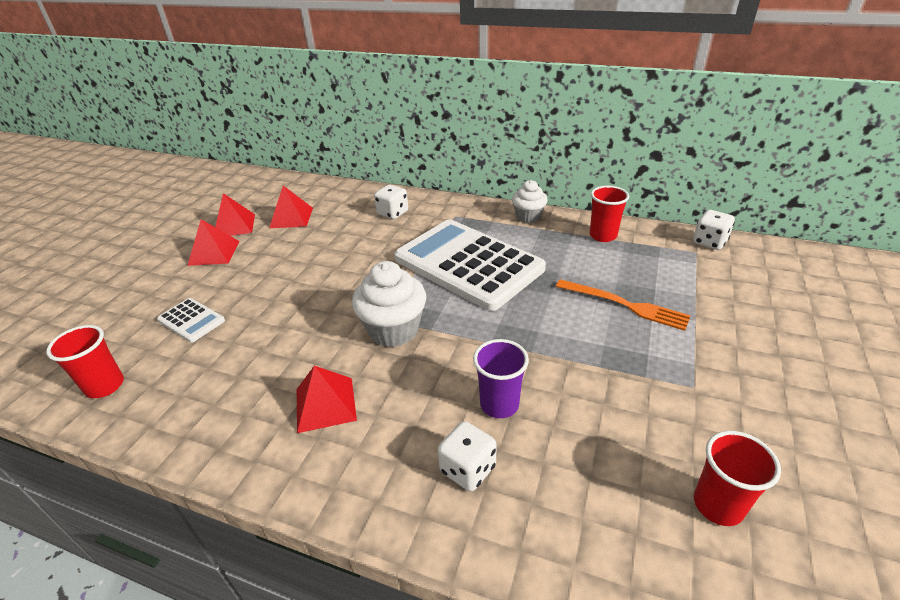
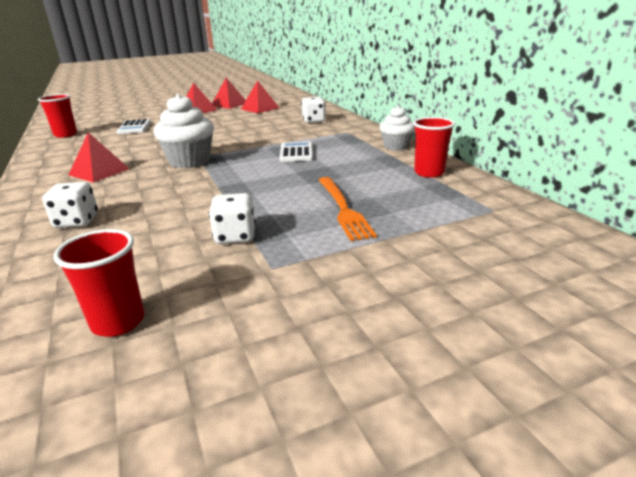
camera: 45 degrees right, 10 degrees down
white calculator [394,219,546,311] -> white calculator [279,142,313,162], size x0.41
purple cup [473,339,529,418] -> none
white dice [693,210,735,250] -> white dice moved to [209,193,255,244]

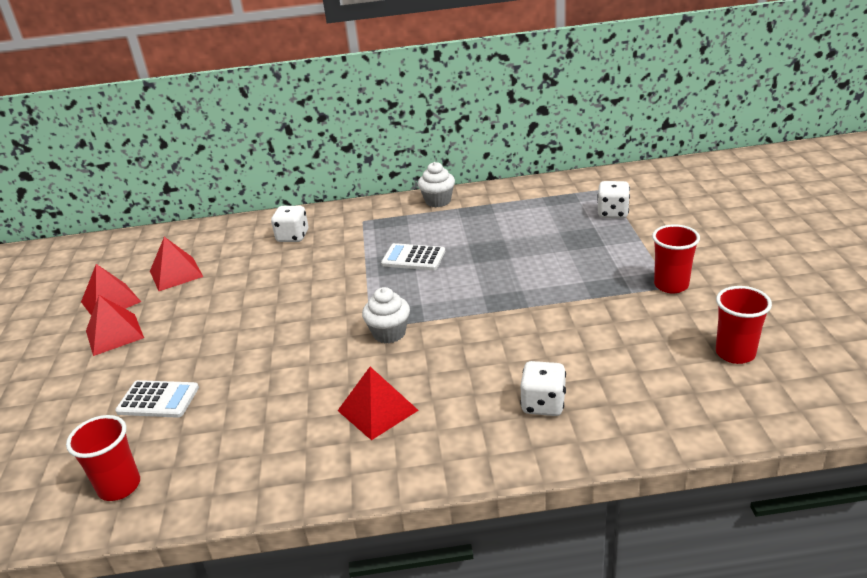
camera: 70 degrees left, 5 degrees up
white cupcake [154,94,214,168] -> white cupcake [362,287,410,343], size x0.64
white dice [209,193,255,244] -> white dice moved to [597,181,630,218]
orange fork [319,177,377,241] -> none
red cup [413,117,455,178] -> red cup moved to [652,224,700,294]

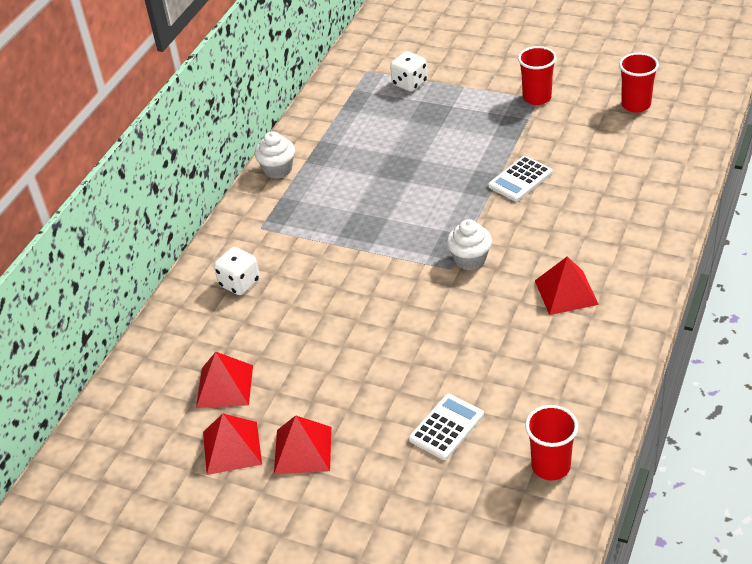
camera: 60 degrees left, 10 degrees up
white calculator [381,243,445,270] -> white calculator moved to [488,156,553,202]
white dice [520,361,566,416] -> none

